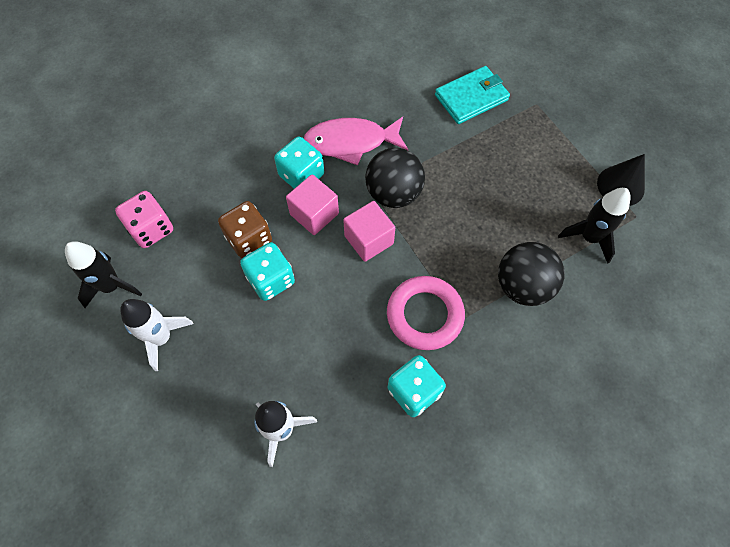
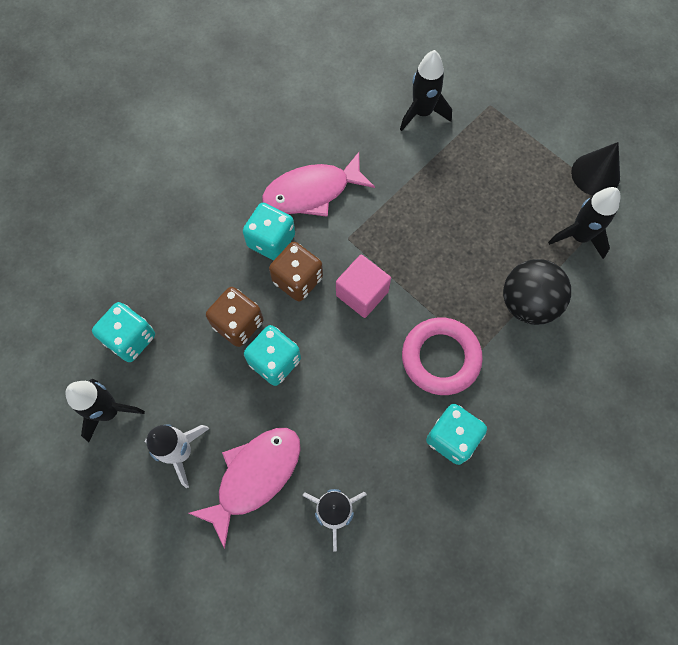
camera: 15 degrees left, 5 degrees up
pink dice [115,191,173,248] -> turquoise dice [92,302,155,362]
pink cube [286,174,339,235] -> brown dice [269,242,323,302]
black ball [365,148,425,208] -> none
turquoise wallet [435,66,510,124] -> black rocket [400,50,452,131]
none -> pink fish [188,428,301,549]

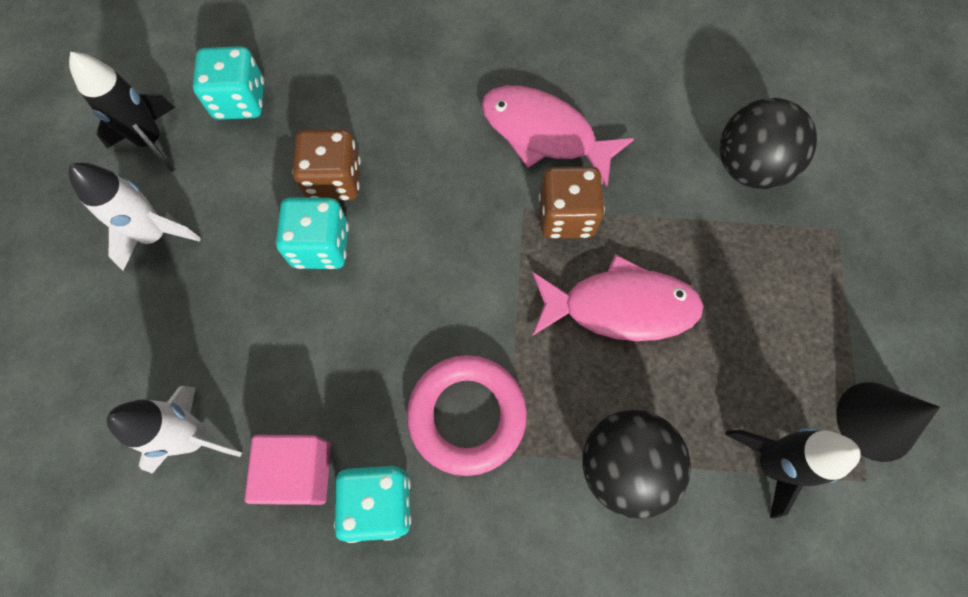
camera: 50 degrees right, 0 degrees up
pink fish [188,428,301,549] -> pink fish moved to [532,254,704,341]
turquoise dice [243,203,295,260] -> none
brown dice [269,242,323,302] -> brown dice moved to [539,167,605,238]
pink cube [336,254,391,318] -> pink cube moved to [245,435,331,505]
black rocket [400,50,452,131] -> black ball [720,98,817,189]

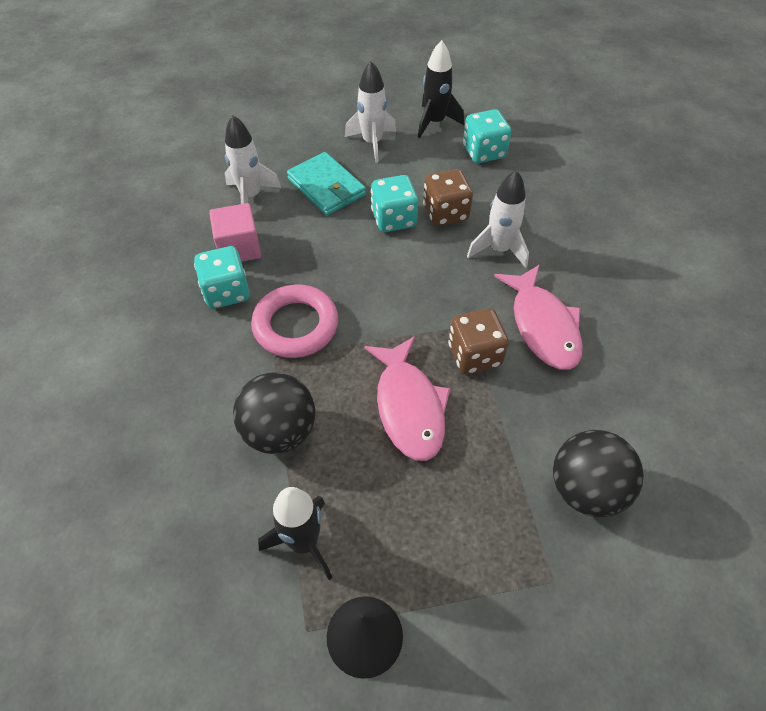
camera: 75 degrees right, 15 degrees down
pink fish [482,86,634,187] -> pink fish turned 150 degrees clockwise [494,264,583,370]
none -> turquoise wallet [287,152,366,215]
none -> white rocket [467,170,529,268]

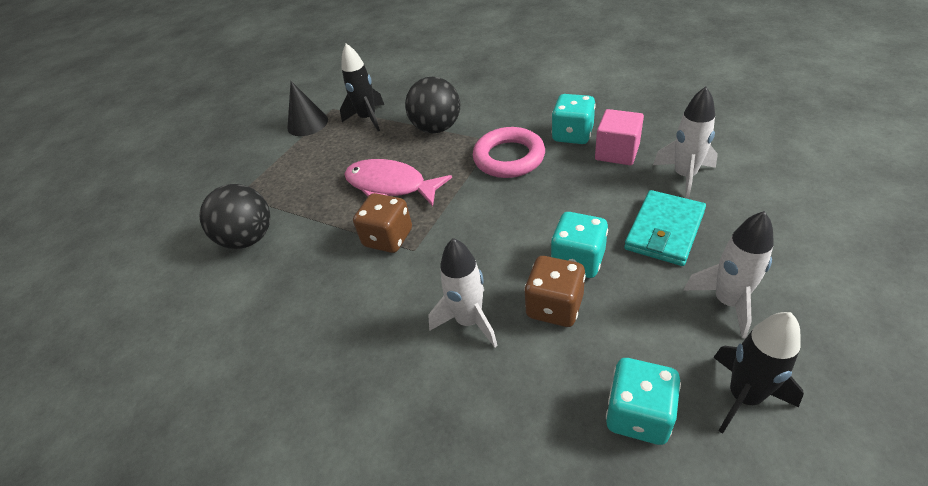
camera: 135 degrees right, 10 degrees down
turquoise wallet [287,152,366,215] -> turquoise wallet turned 60 degrees counterclockwise [624,190,706,266]
pink fish [494,264,583,370] -> none

